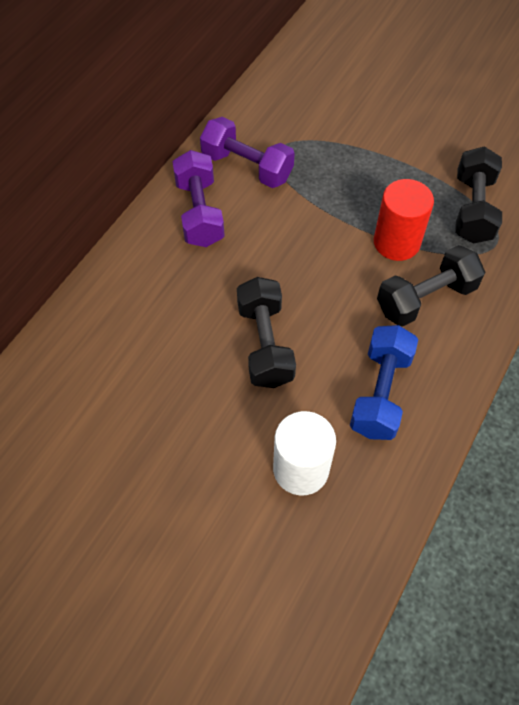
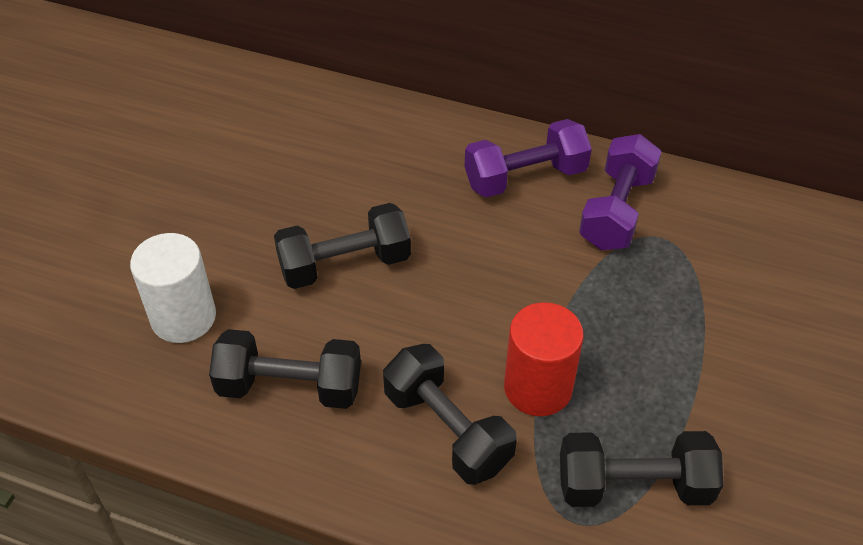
camera: 80 degrees right, 10 degrees down
blue dumbbell [350,325,418,440] -> black dumbbell [209,329,361,409]

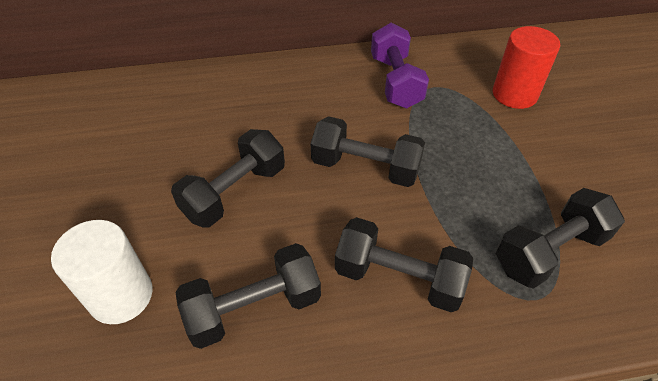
camera: 30 degrees left, 0 degrees up
purple dumbbell [464,119,592,198] -> none
red cylinder [504,302,584,416] -> red cylinder moved to [493,26,560,109]
none -> black dumbbell [311,116,425,187]

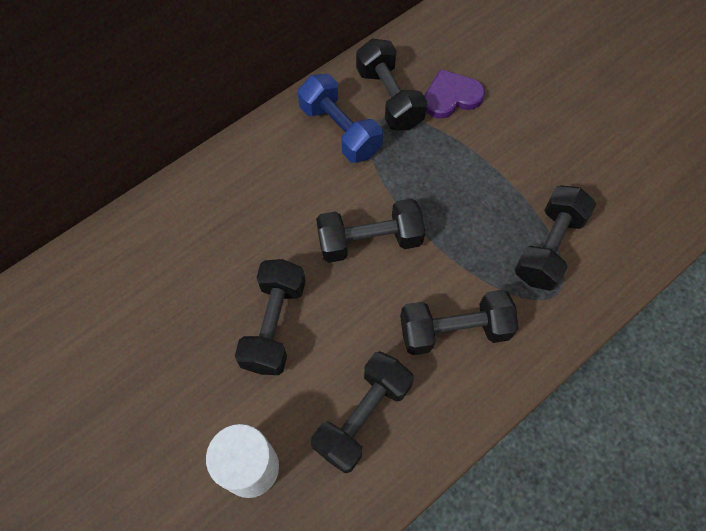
camera: 30 degrees left, 15 degrees up
purple dumbbell [371,23,429,108] -> blue dumbbell [298,74,383,163]
red cylinder [493,26,560,109] -> purple heart [424,69,485,119]
none -> black dumbbell [356,39,427,130]

